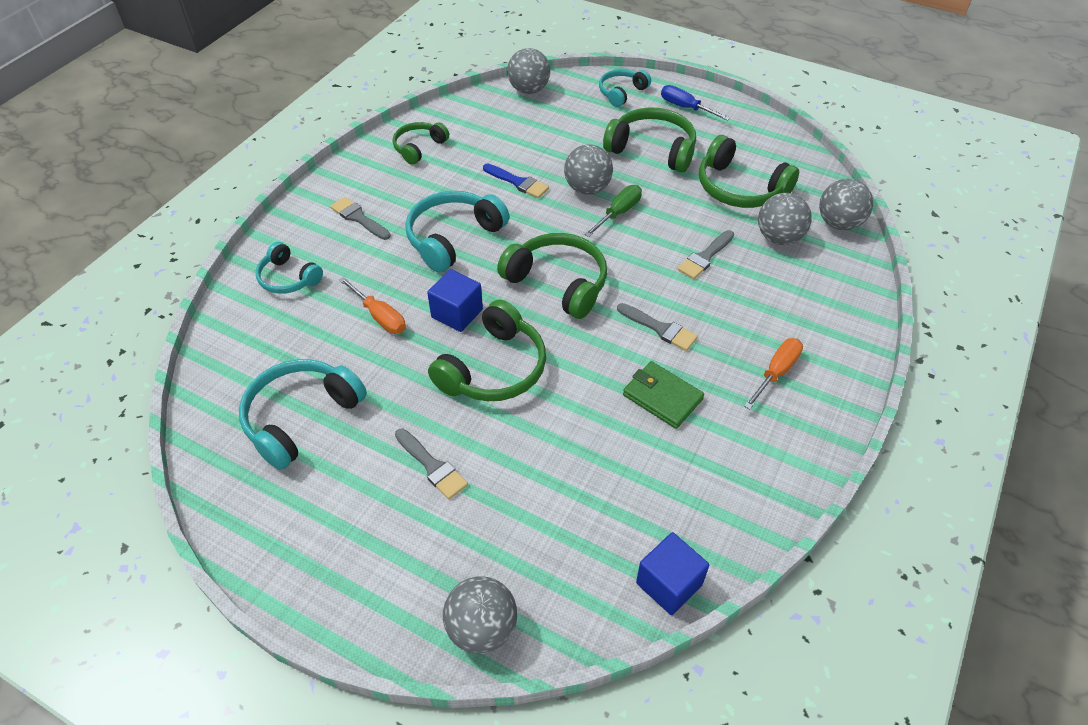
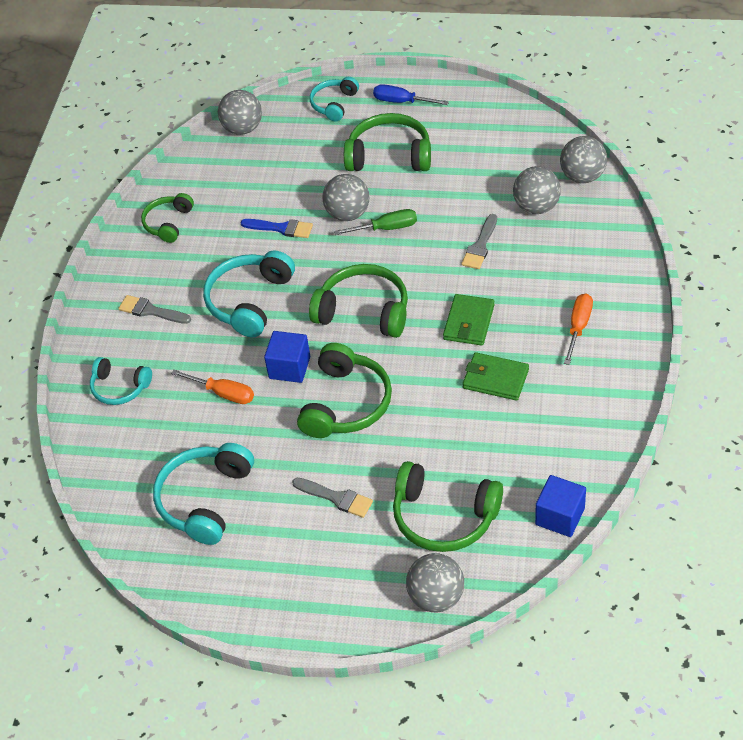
camera: 15 degrees left, 0 degrees up
green screwdriver [584,185,642,237] -> green screwdriver turned 60 degrees clockwise [334,209,417,235]
grey brush [617,303,698,351] -> green wallet [443,294,494,346]
green headphones [699,135,799,208] -> green headphones moved to [393,461,503,552]

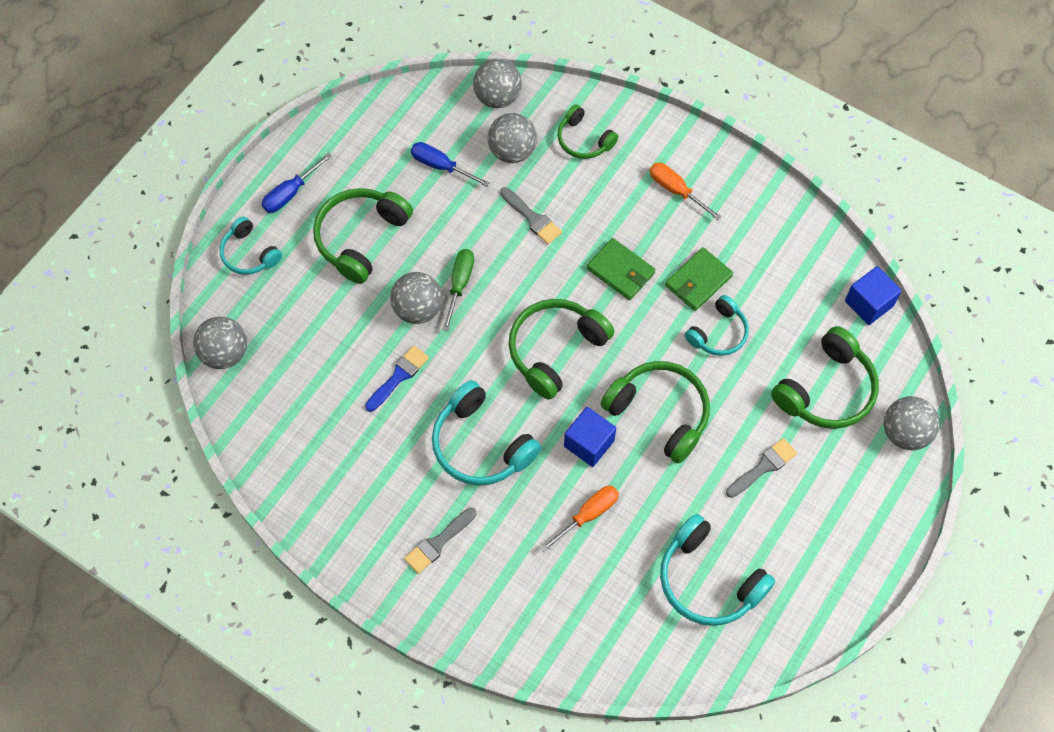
camera: 70 degrees left, 15 degrees up
turquoise headphones [90,357,152,405] -> turquoise headphones moved to [685,295,749,356]
green headphones [141,193,194,243] -> green headphones moved to [558,104,618,159]
none -> blue screwdriver [411,142,490,187]

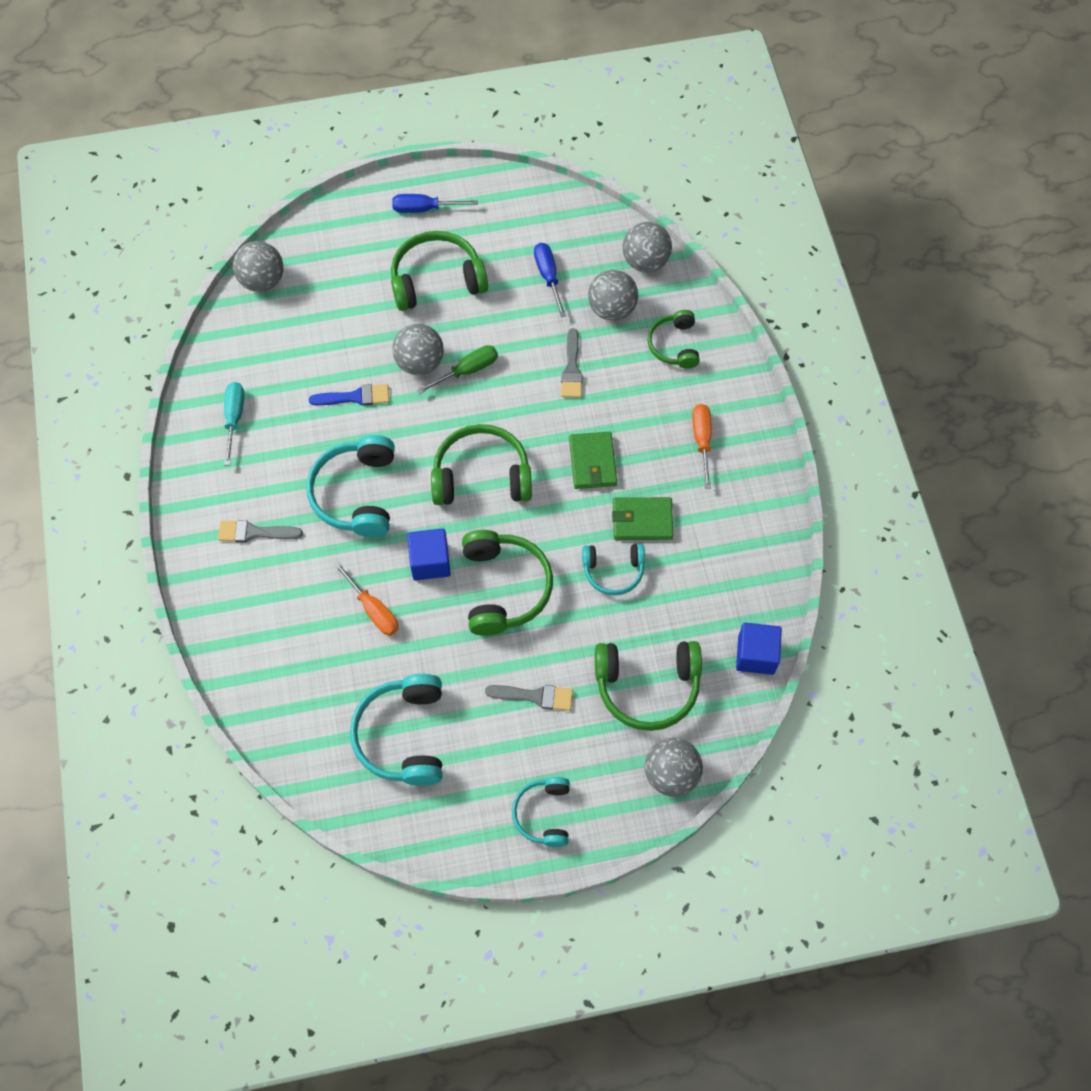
camera: 45 degrees right, 0 degrees up
turquoise headphones [220,216,282,275] -> turquoise headphones moved to [512,777,570,847]
orange screwdriver [540,486,619,552] -> orange screwdriver turned 45 degrees clockwise [333,561,399,636]
none -> turquoise screwdriver [224,382,244,465]

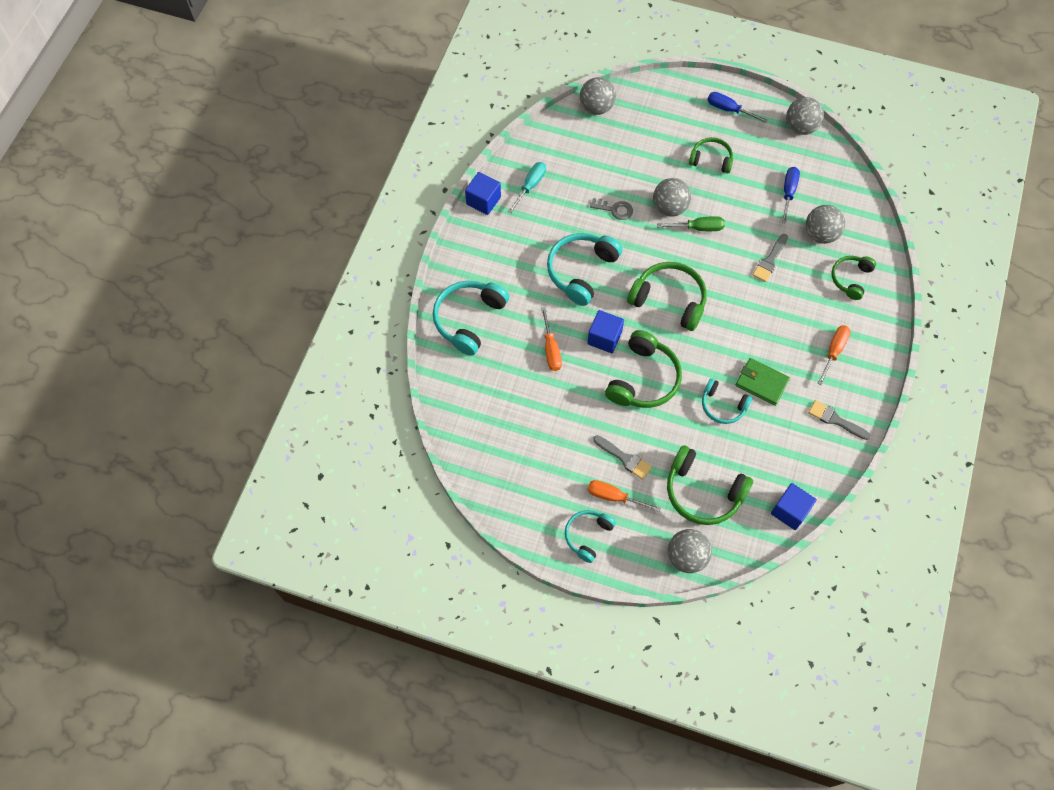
camera: 30 degrees right, 0 degrees up
grey brush [218,520,303,542] -> grey brush moved to [808,400,871,440]
blue brush [309,384,389,406] -> grey key [590,198,633,220]
turquoise headphones [350,674,443,786] -> turquoise headphones moved to [433,281,509,356]
green headphones [391,231,488,311] -> green headphones [689,137,733,173], size x0.61
green wallet [569,432,617,489] -> none
grey ball [623,222,672,272] -> grey ball moved to [786,97,824,135]
none -> blue cube [465,172,501,215]
none -> orange screwdriver [588,480,661,512]

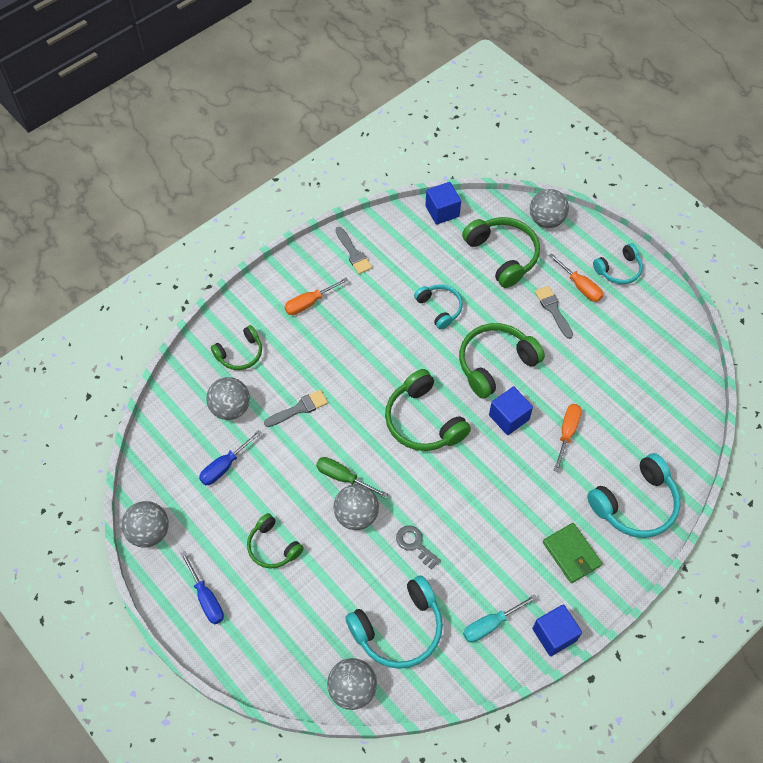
camera: 150 degrees left, 5 degrees down
turquoise headphones [547,233,622,306] -> turquoise headphones moved to [345,576,443,669]
green wallet [736,358,790,406] -> green wallet moved to [543,523,602,583]

